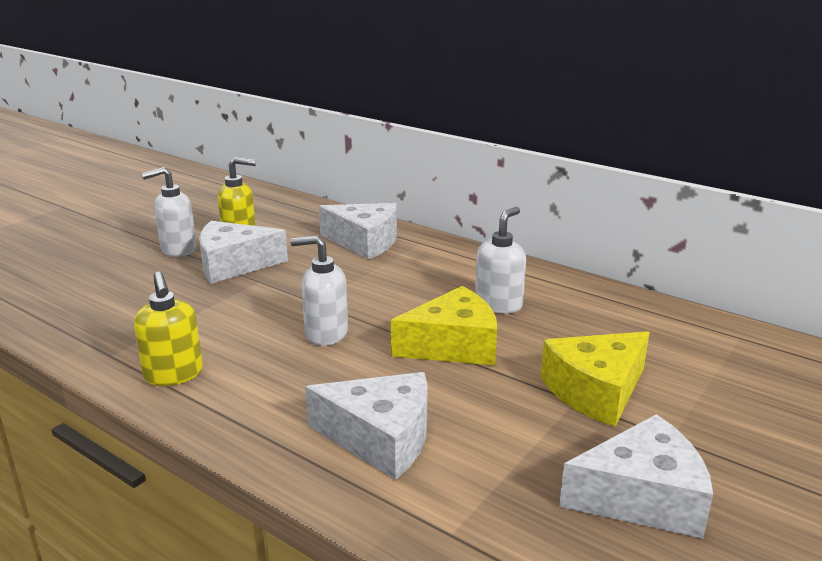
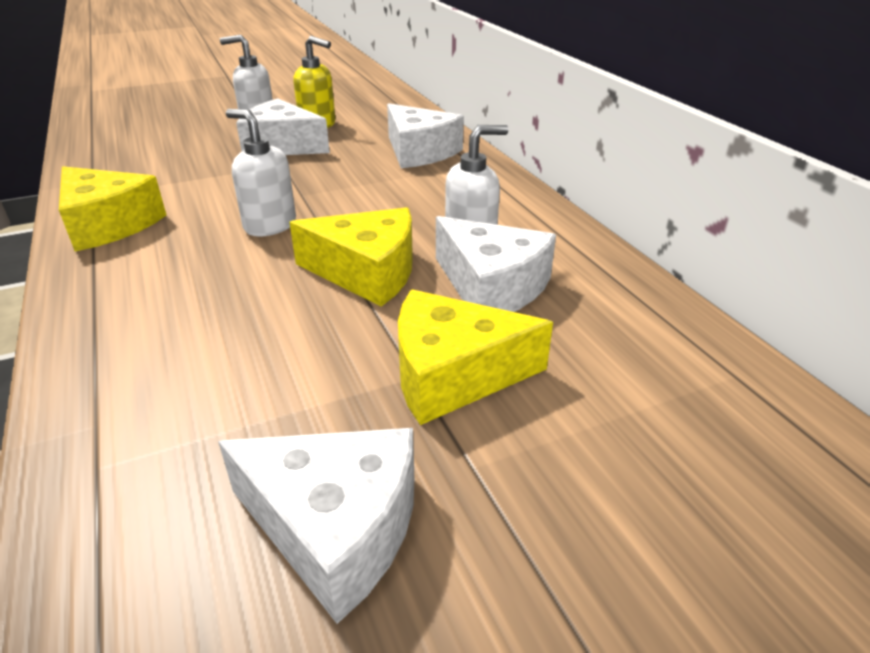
camera: 30 degrees right, 10 degrees up
yellow soap dispenser [134,272,203,386] -> yellow cheese [59,166,166,252]
white cheese [305,372,428,480] -> white cheese moved to [436,216,556,312]

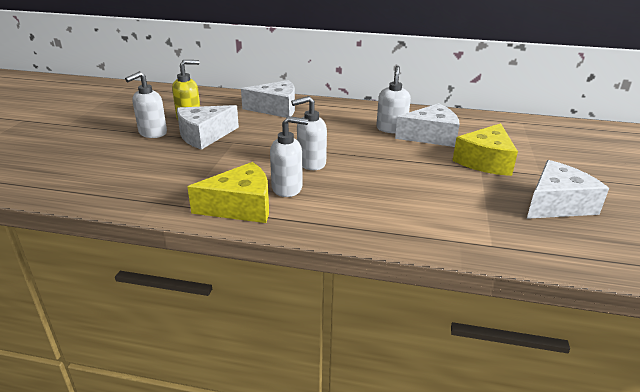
camera: 55 degrees left, 5 degrees down
yellow cheese [289,207,413,306] -> none
none -> white soap dispenser [270,116,308,197]

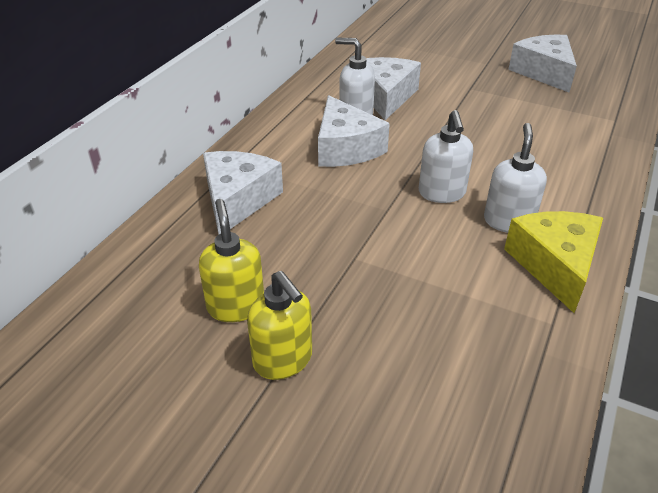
camera: 75 degrees left, 10 degrees up
white soap dispenser [125,71,167,138] -> yellow soap dispenser [247,271,312,380]
white cheese [177,105,239,150] -> white cheese moved to [318,95,390,167]
yellow cheese [452,123,518,176] -> none

